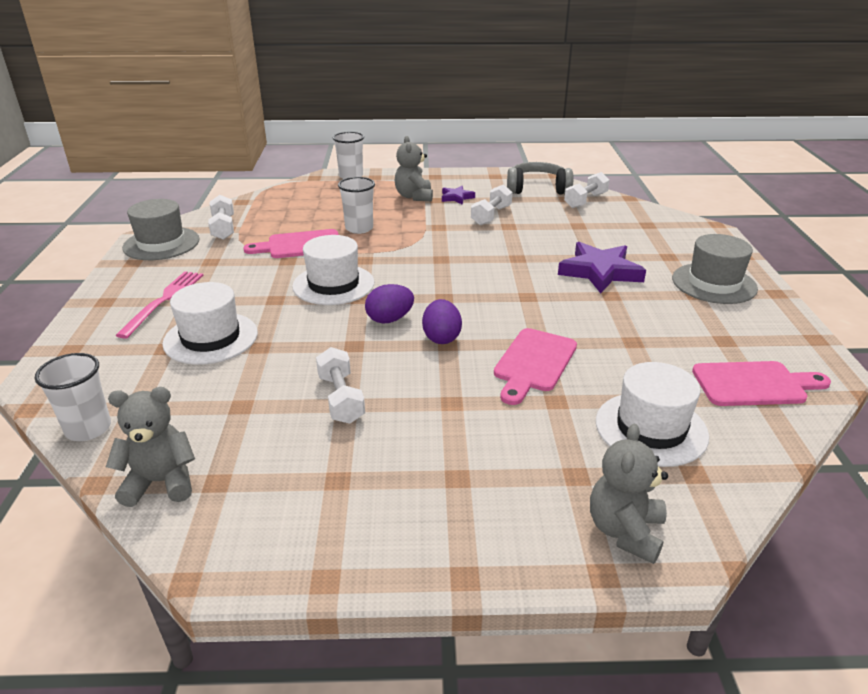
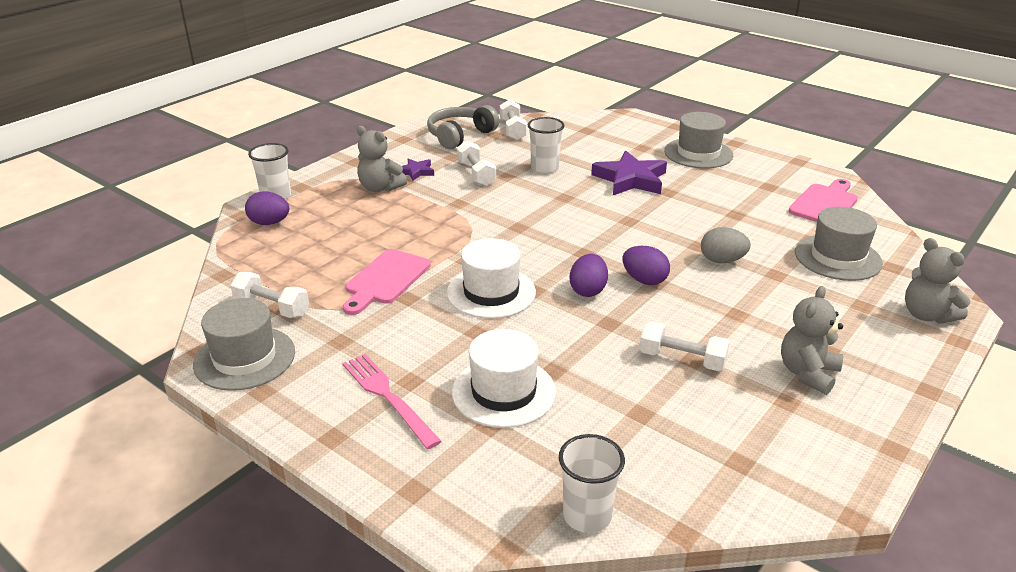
camera: 50 degrees left, 0 degrees up
grey teddy bear [106,387,195,507] -> grey teddy bear moved to [781,286,843,395]
white cup [338,177,375,234] -> white cup moved to [528,117,565,173]
pink cutting board [494,328,577,405] -> grey egg [701,227,751,263]
white hat [596,362,709,467] -> grey hat [795,207,883,281]
none -> purple egg [245,192,289,225]

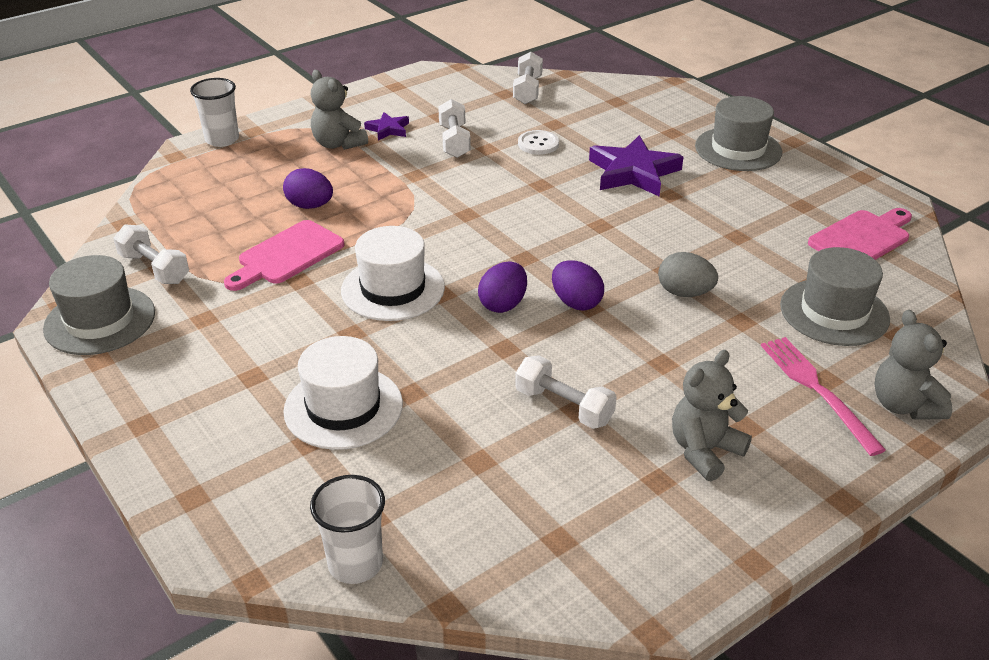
camera: 15 degrees right, 5 degrees up
purple egg [245,192,289,225] -> purple egg moved to [283,168,333,209]
pink fork [342,354,442,449] -> pink fork moved to [761,337,886,456]
grey headphones [427,105,499,149] -> none
white cup [528,117,565,173] -> white button [518,130,559,155]

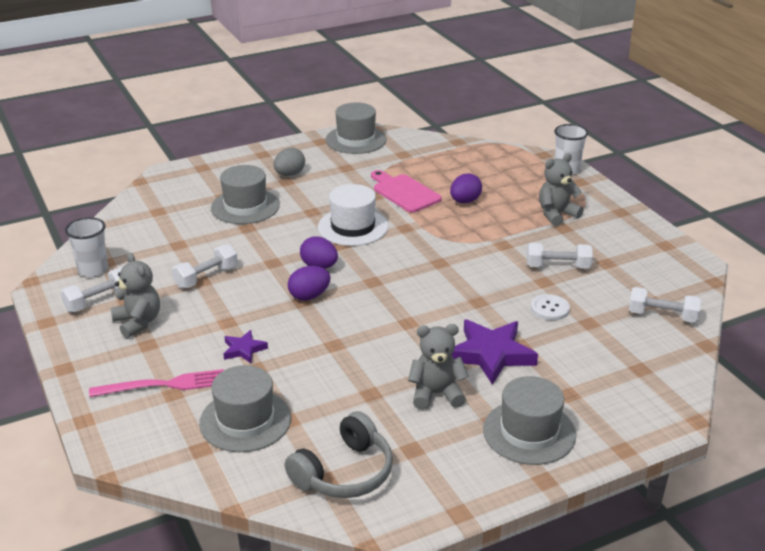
camera: 100 degrees right, 5 degrees down
white dumbbell [113,224,189,284] -> white dumbbell moved to [61,268,122,312]
white hat [283,336,403,450] -> grey hat [211,165,280,224]
white cup [310,475,385,584] -> white cup moved to [65,217,108,277]
purple star [364,112,409,140] -> purple star moved to [224,330,268,363]
grey egg [658,252,718,297] -> grey egg moved to [274,147,305,176]
pink cutting board [808,208,912,260] -> grey headphones [285,411,393,498]
grey teddy bear [874,310,952,420] -> grey teddy bear moved to [408,324,469,410]

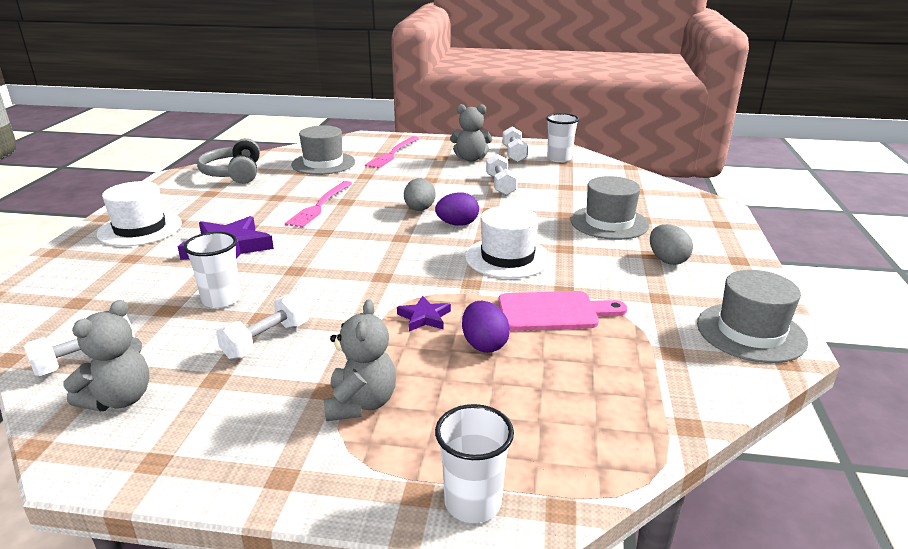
camera: 125 degrees right, 5 degrees down
purple star [224,330,268,363] -> purple star moved to [397,296,451,331]
purple egg [288,266,330,301] -> grey egg [404,178,436,211]
grey teddy bear [408,324,469,410] -> grey teddy bear moved to [63,300,150,411]
grey hat [483,376,576,465] -> white hat [97,181,182,246]
white button [531,294,570,320] -> white cup [184,232,241,308]
none -> pink fork [285,181,352,228]

